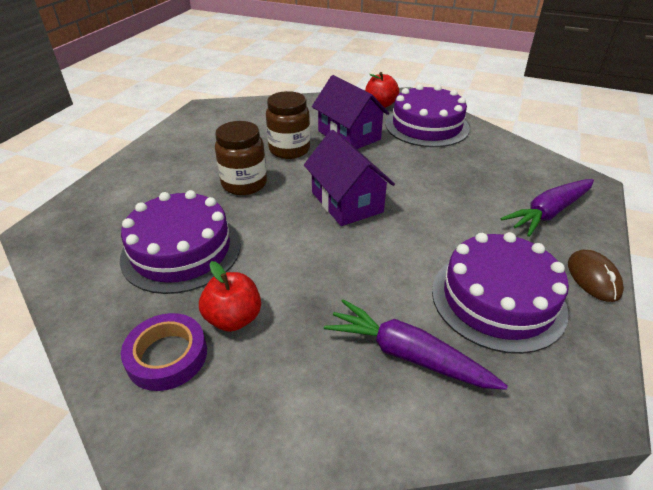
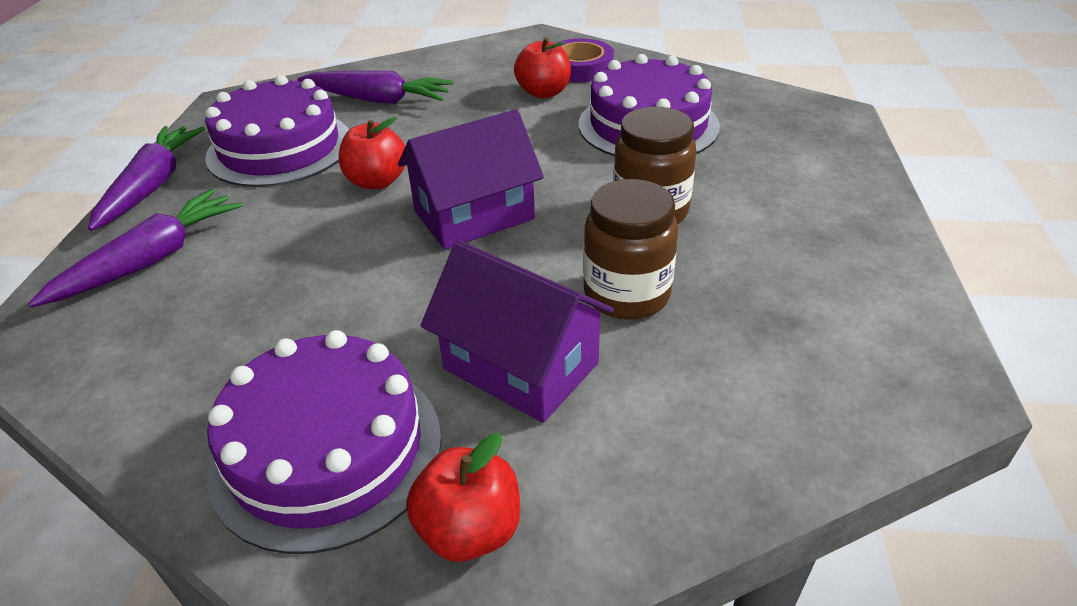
camera: 165 degrees right, 0 degrees up
purple house [304,130,395,226] -> purple house turned 75 degrees counterclockwise [398,109,544,249]
brown mouse [568,250,624,302] -> purple carrot [88,126,205,231]
none -> red apple [339,117,405,189]

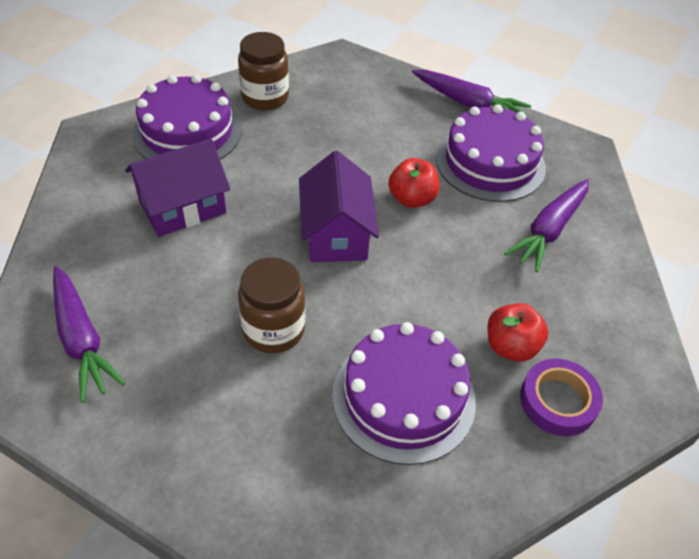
camera: 110 degrees right, 10 degrees up
purple carrot [28,189,242,307] -> purple carrot moved to [53,266,126,402]
red apple [406,433,520,562] -> none
brown jar [583,179,678,320] -> brown jar moved to [238,32,289,110]

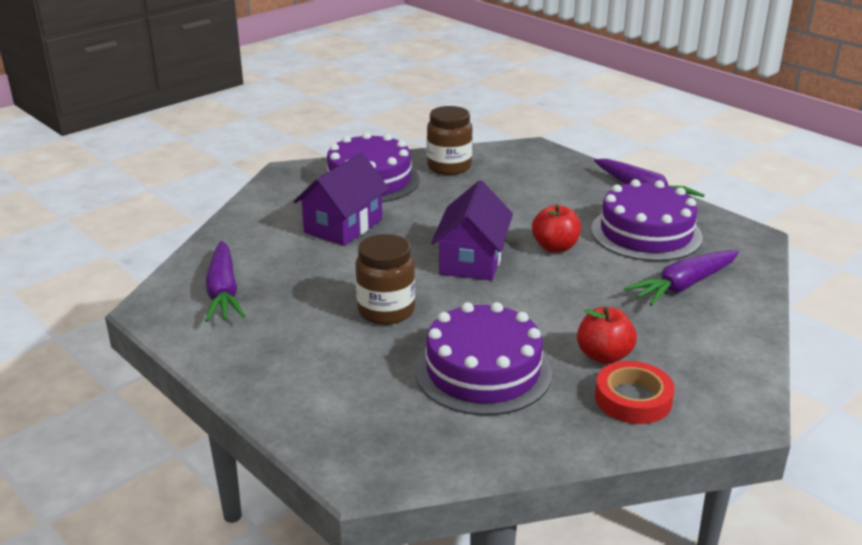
camera: 20 degrees right, 20 degrees down
purple house [125,139,230,237] -> purple house turned 45 degrees counterclockwise [293,153,389,246]
purple tape [520,359,603,436] -> red tape [595,361,675,424]

